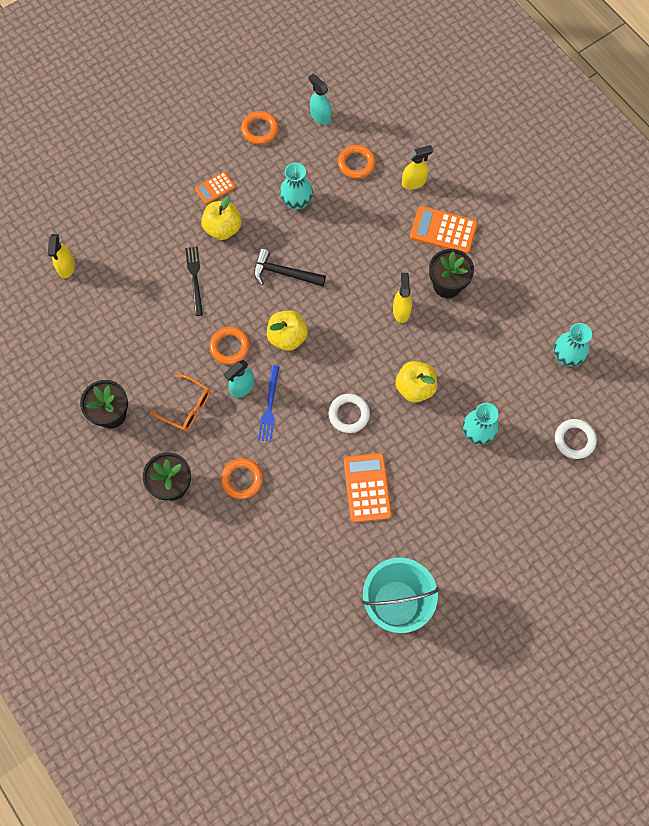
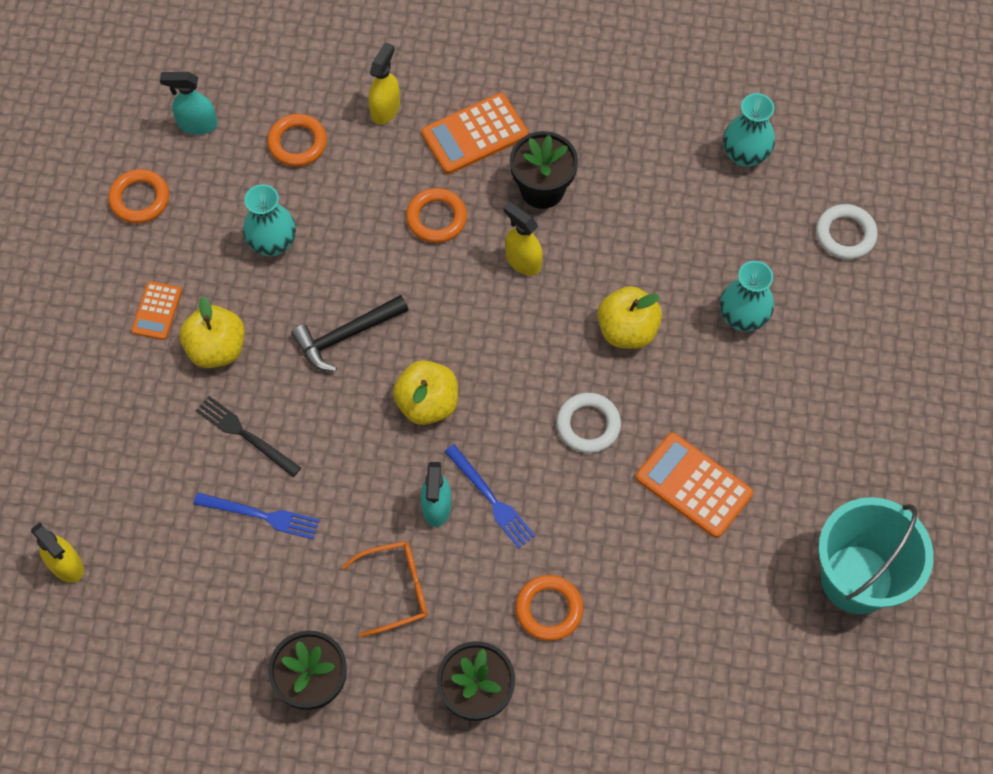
camera: 45 degrees left, 5 degrees down
orange ring [209,327,250,365] -> orange ring moved to [406,188,467,243]
none -> blue fork [194,493,320,540]

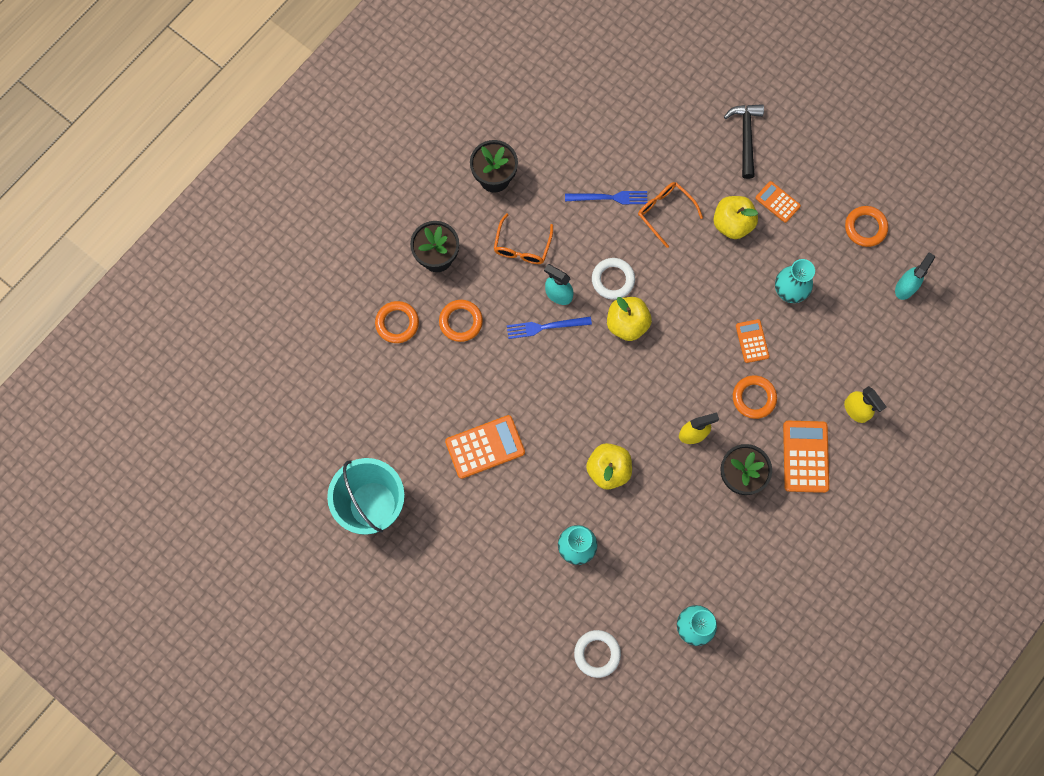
camera: 120 degrees right, 10 degrees up
yellow spray bottle [31,522,84,583] -> none
blue fork [194,493,320,540] -> blue fork turned 135 degrees counterclockwise [565,191,647,204]
black fork [196,396,301,477] -> orange glasses [638,182,703,248]
orange ring [267,114,327,167] -> orange ring moved to [375,301,419,343]
black hammer [291,295,408,372] -> black hammer moved to [724,104,764,179]
white ring [557,393,621,453] -> white ring moved to [592,258,635,299]
none -> orange calculator [736,319,769,363]

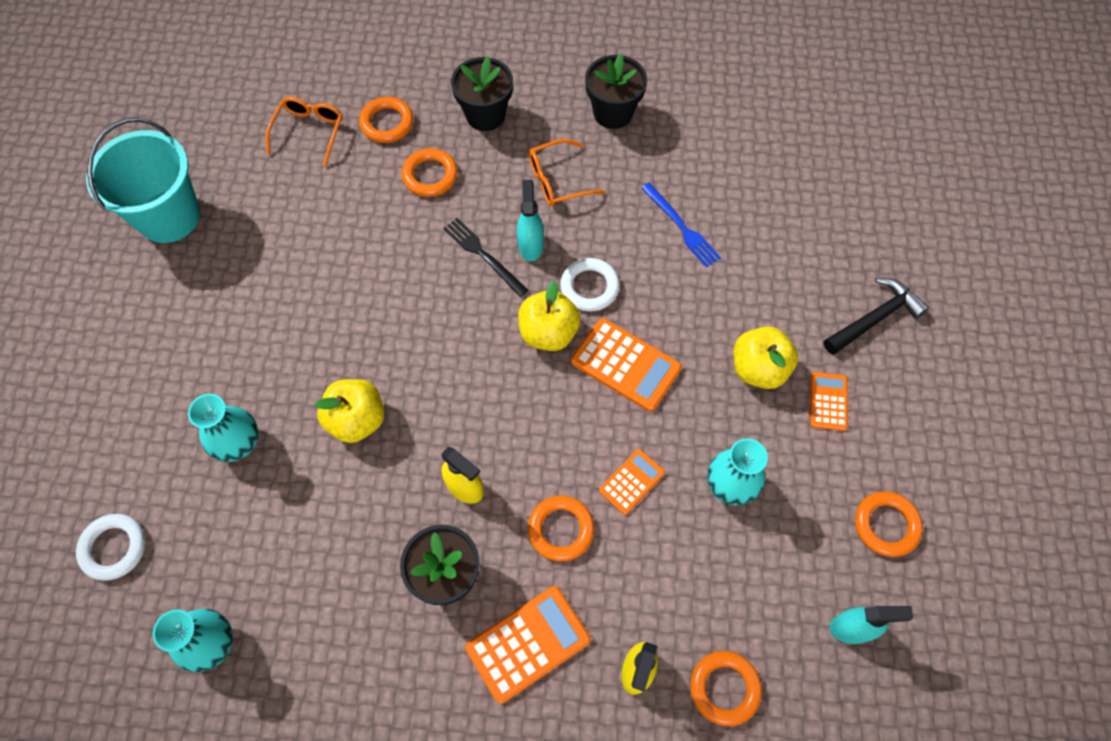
camera: 55 degrees right, 10 degrees down
orange calculator [445,415,525,479] -> orange calculator moved to [571,318,682,412]
blue fork [507,317,592,339] -> black fork [443,218,528,297]
orange glasses [638,182,703,248] -> orange glasses moved to [266,97,343,167]
none -> orange ring [690,651,762,726]

